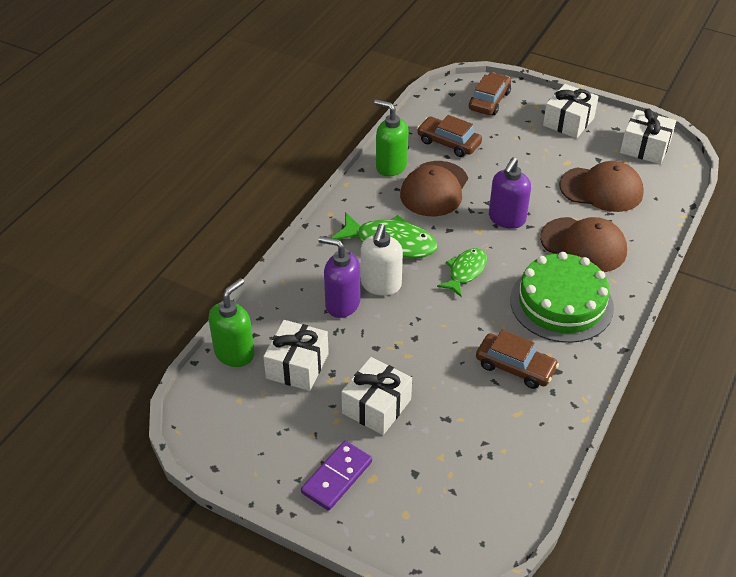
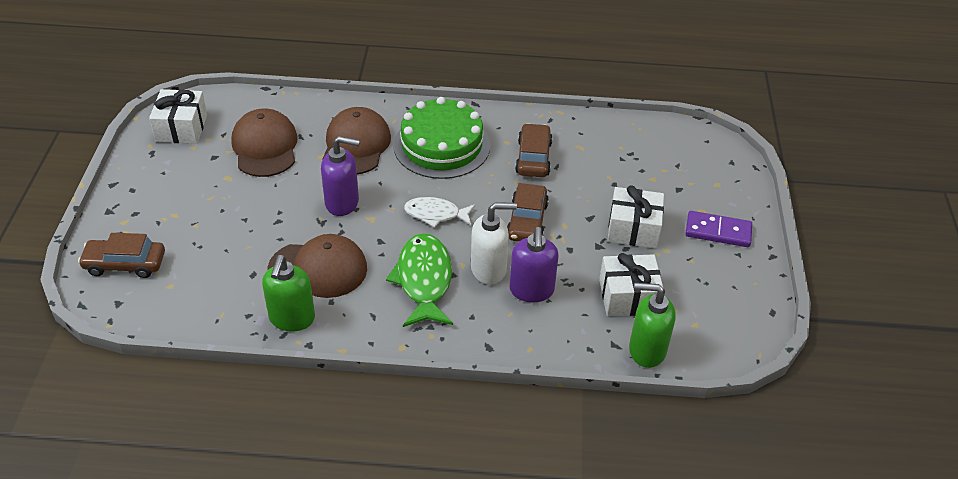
camera: 115 degrees left, 0 degrees up
brown car [417,115,482,157] -> brown car moved to [507,183,549,242]
green fish [437,248,487,298] -> white fish [404,197,475,228]
white gift [543,84,599,138] -> none

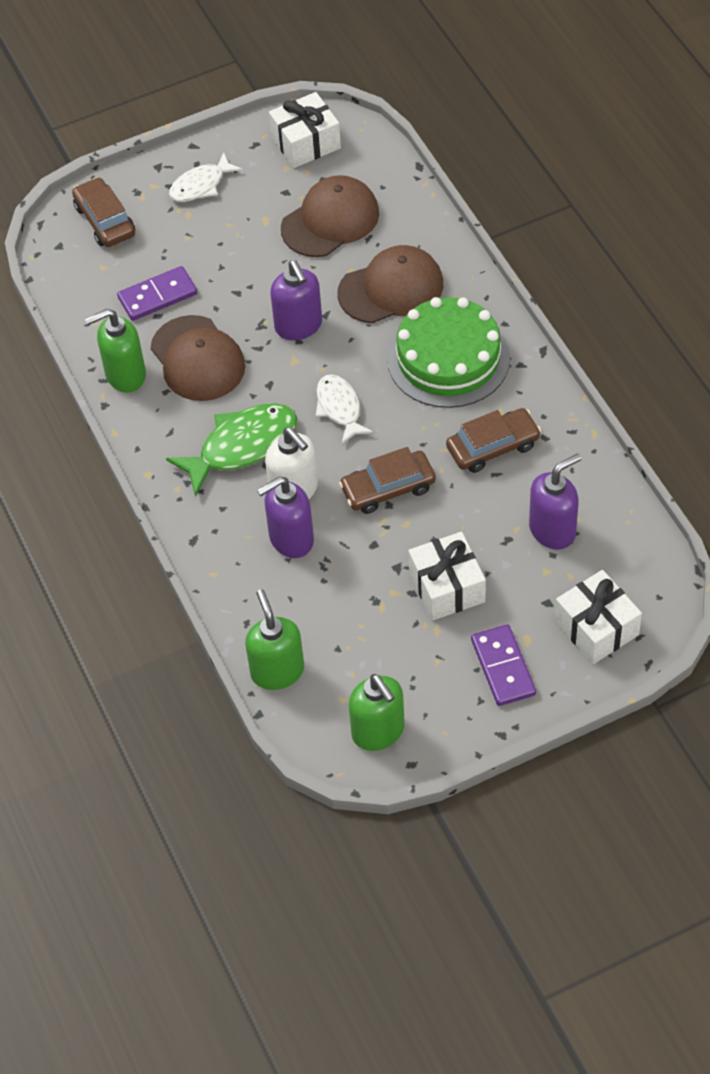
camera: 65 degrees right, 10 degrees up
white gift [599,253,664,316] -> white gift moved to [555,570,642,664]
none -> purple domino [117,266,197,321]
none -> white fish [169,152,243,202]
none -> green soap dispenser [349,674,405,751]
none -> purple soap dispenser [529,454,582,549]

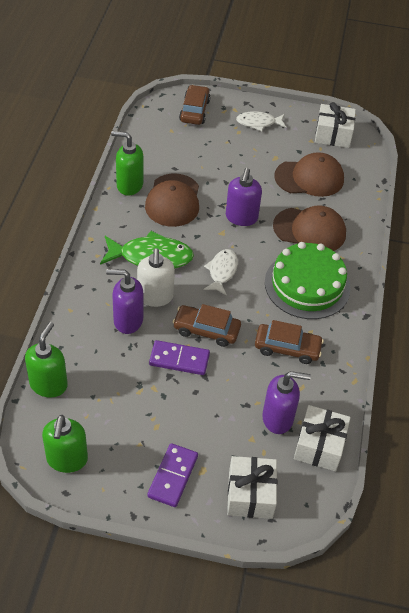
camera: 30 degrees right, 5 degrees down
purple domino [117,266,197,321] -> purple domino moved to [149,340,210,375]
white gift [408,532,486,621] -> white gift moved to [294,405,351,471]

